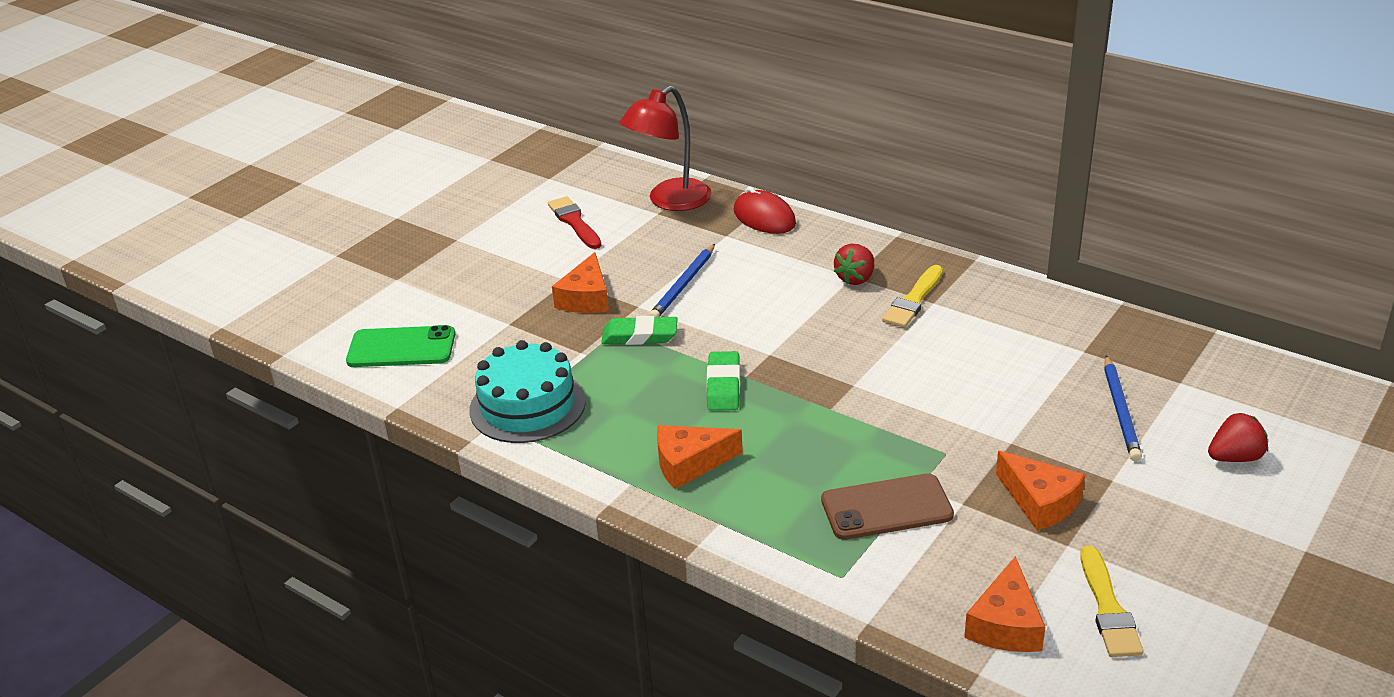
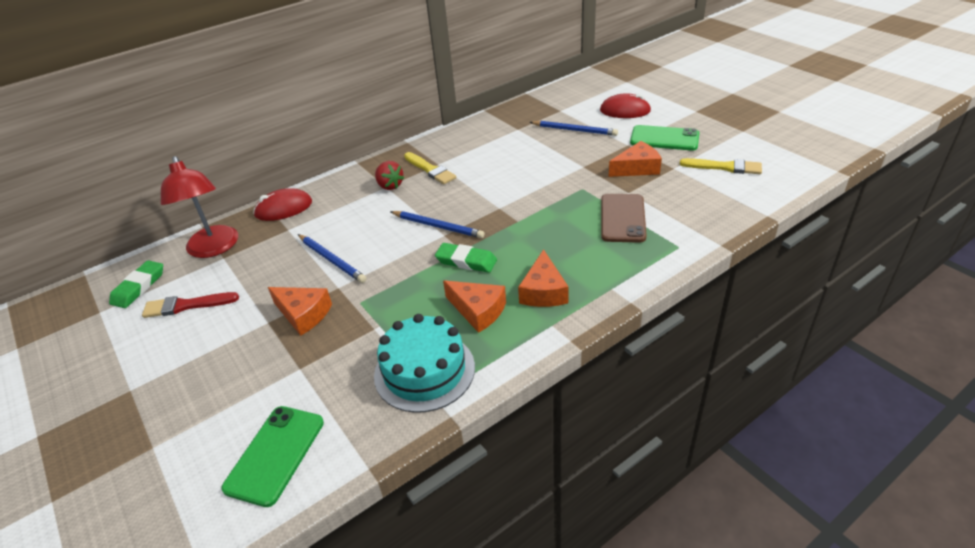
camera: 70 degrees left, 5 degrees up
green eraser [601,316,678,345] -> green eraser moved to [109,260,163,308]
orange cheese [964,556,1046,652] -> orange cheese moved to [443,280,506,333]
red strawberry [1208,413,1268,462] -> red mouse [600,93,651,118]
none -> blue pencil [391,211,485,238]
none -> green phone [630,125,699,151]

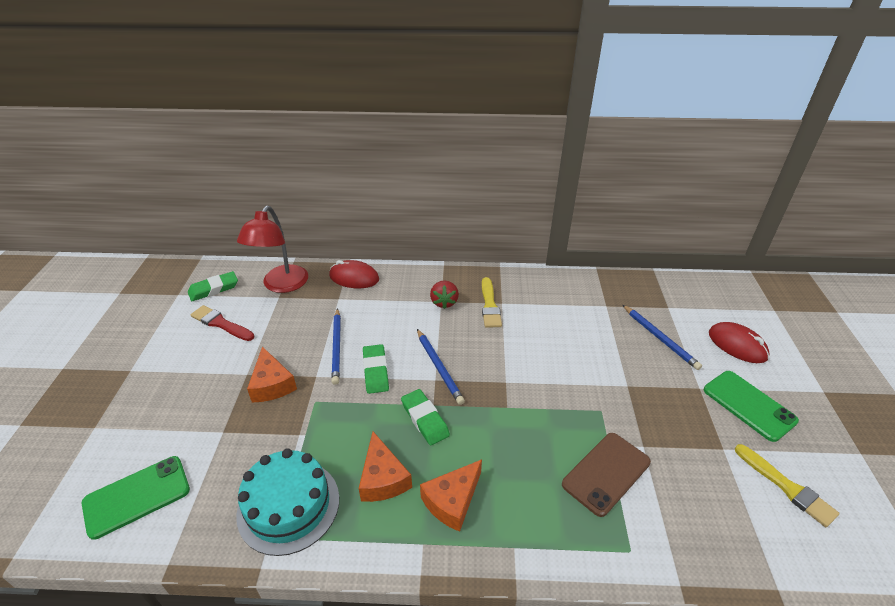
camera: 35 degrees right, 0 degrees up
orange cheese [608,141,662,177] -> none
none -> green eraser [363,344,389,394]

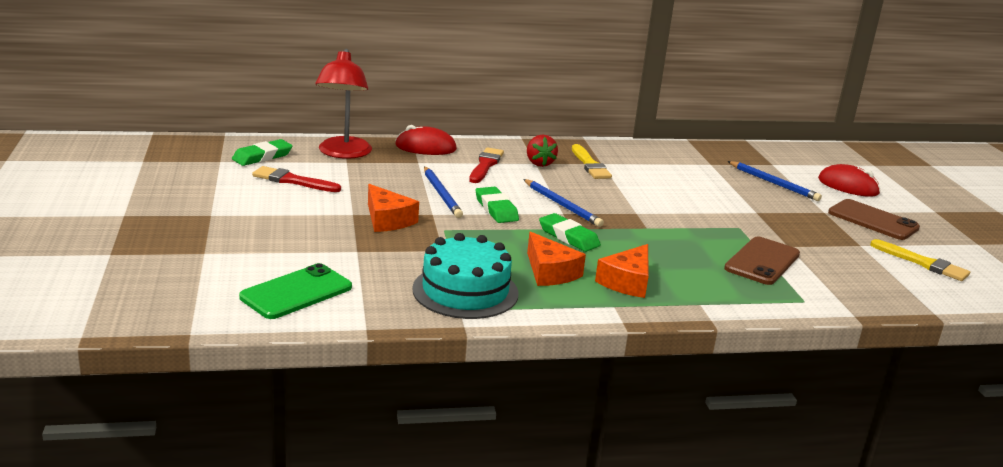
camera: 15 degrees left, 15 degrees down
green phone [704,371,799,442] -> brown phone [828,199,920,240]
none -> red brush [469,147,504,183]

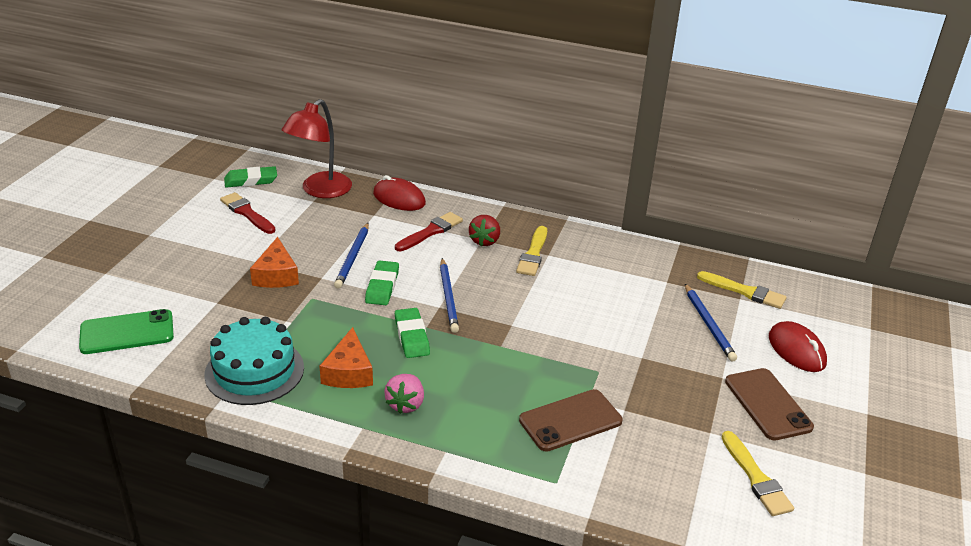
camera: 30 degrees right, 10 degrees up
orange cheese [595,244,649,298] -> pink strawberry [384,374,424,414]
none -> yellow brush [697,271,786,309]

